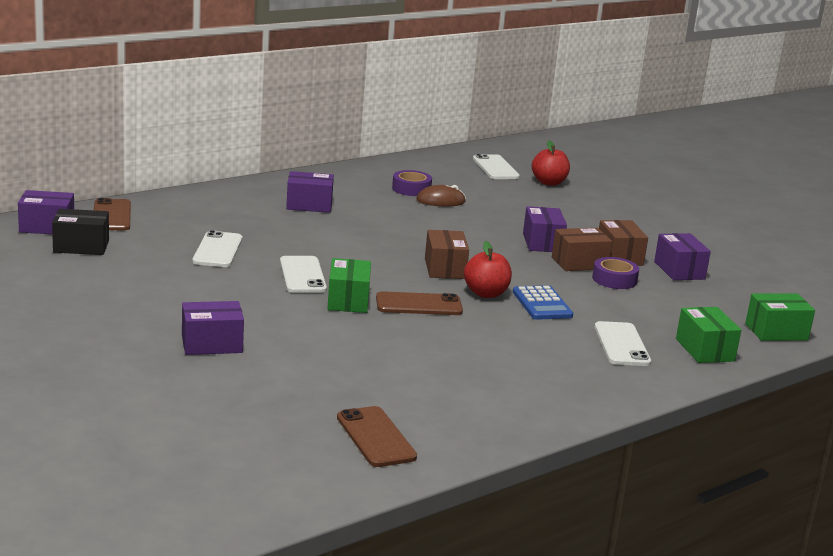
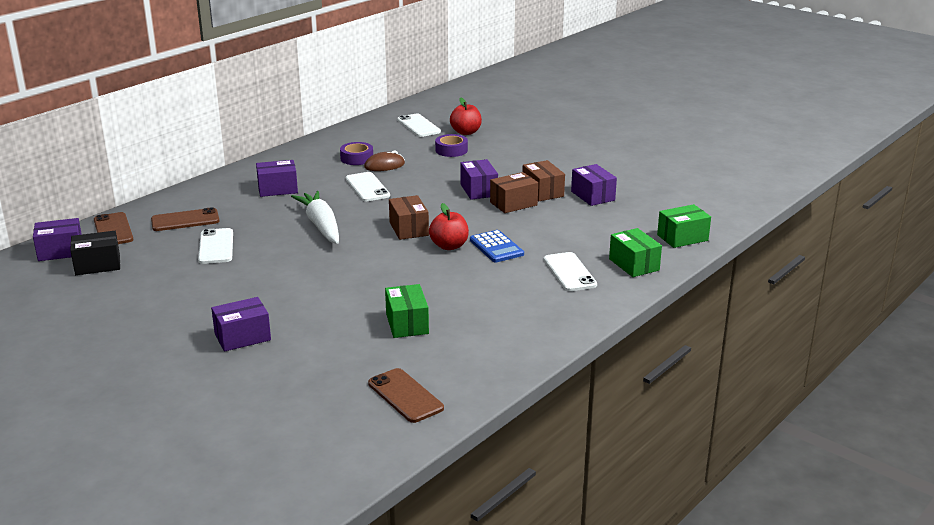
camera: 10 degrees left, 5 degrees up
white phone [280,256,327,293] -> white phone moved to [346,172,390,201]
green box [327,258,371,313] -> green box moved to [385,284,429,338]
brown phone [376,291,463,315] -> brown phone moved to [151,207,219,231]
purple tape [592,257,639,289] -> purple tape moved to [435,134,468,157]
none -> white carrot [291,191,339,244]

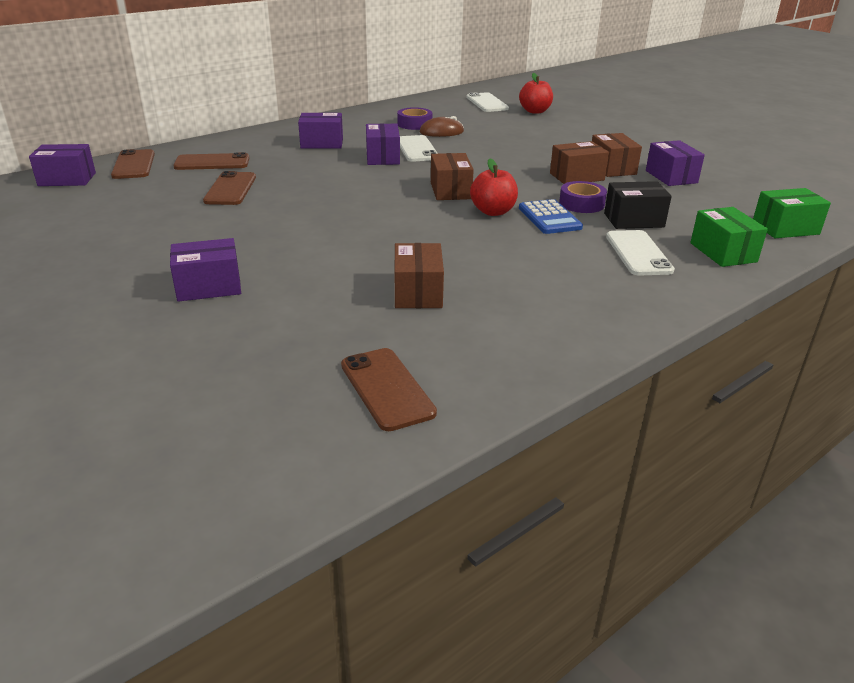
camera: 10 degrees right, 5 degrees up
black box [70,231,120,275] -> black box moved to [604,181,672,229]
white phone [198,228,233,264] -> brown phone [203,171,256,205]
white carrot [291,191,339,244] -> none
green box [385,284,429,338] -> brown box [395,243,444,308]
purple tape [435,134,468,157] -> purple tape moved to [559,181,607,213]
purple box [460,159,498,200] -> purple box moved to [366,123,400,165]

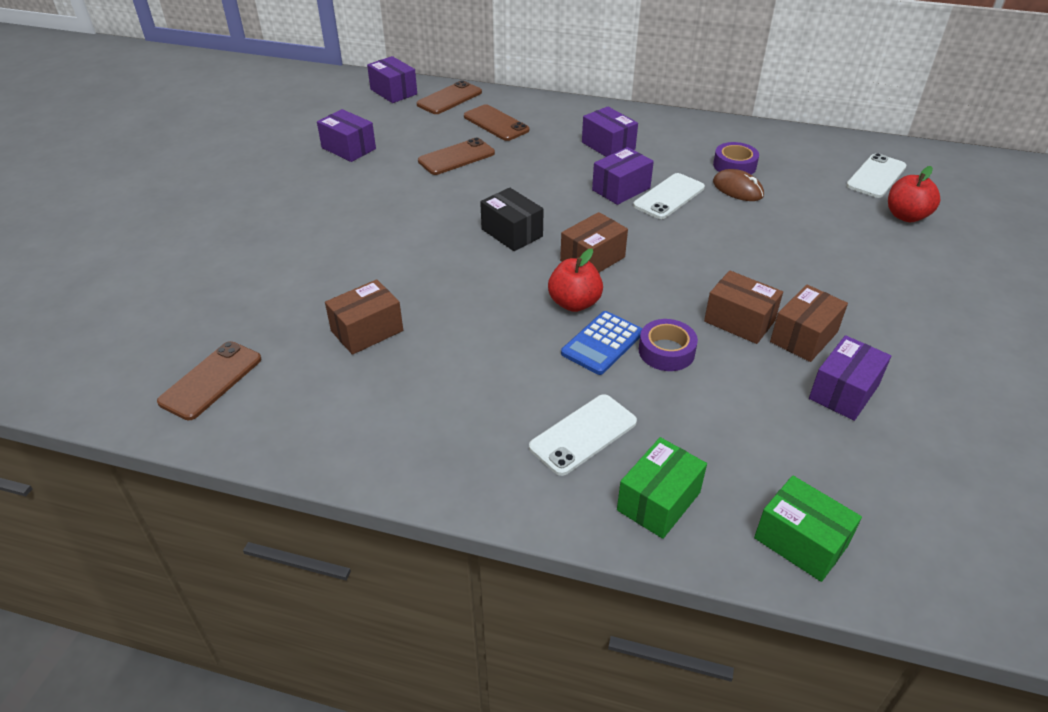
camera: 55 degrees right, 10 degrees up
purple box [170,238,241,302] -> purple box moved to [317,109,376,162]
black box [604,181,672,229] -> black box moved to [480,187,544,251]

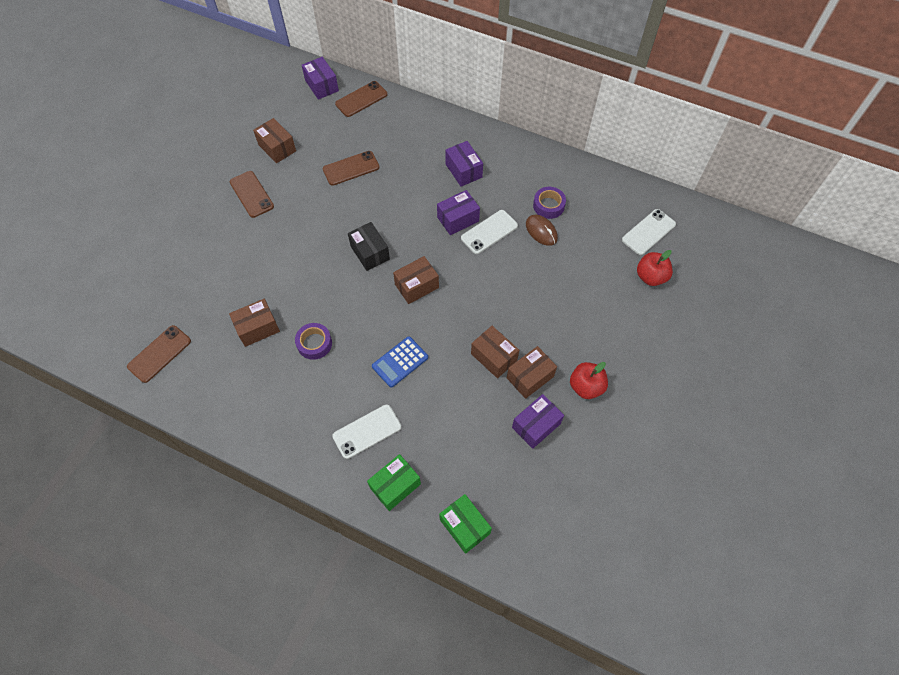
camera: 10 degrees right, 20 degrees up
purple box [317,109,376,162] -> brown box [253,118,296,163]
brown phone [464,104,530,141] -> brown phone moved to [230,171,274,218]
red apple [548,248,603,312] -> red apple moved to [570,362,608,399]
purple tape [639,319,698,371] -> purple tape moved to [295,323,332,360]

